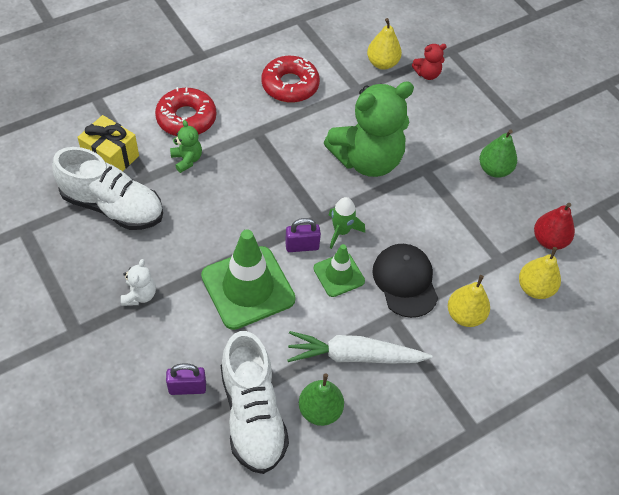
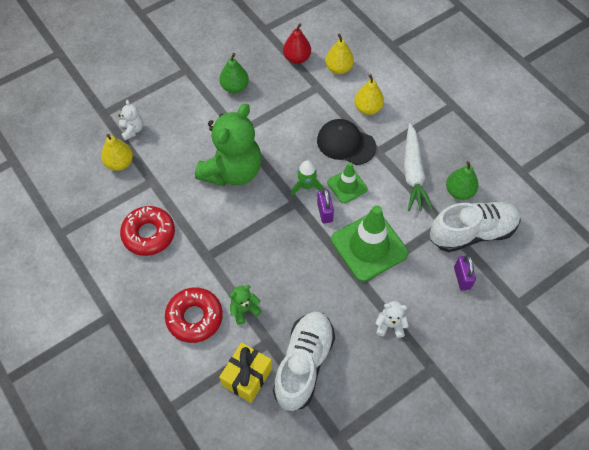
camera: 90 degrees left, 5 degrees up
green teddy bear [324,81,414,177] -> green teddy bear turned 60 degrees clockwise [195,103,262,186]
black cap [372,244,438,318] -> black cap turned 45 degrees clockwise [317,119,376,165]
red teddy bear [412,44,447,80] -> white teddy bear [118,100,143,140]

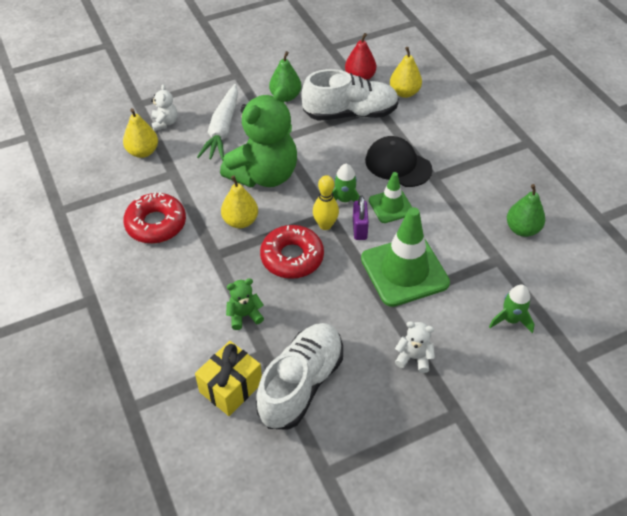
camera: 10 degrees right, 10 degrees down
red donut [165,287,223,343] -> red donut moved to [260,225,324,279]
yellow pear [354,74,384,115] -> yellow pear moved to [221,175,258,228]
white carrot [404,123,433,211] -> white carrot moved to [197,84,238,161]
white shoe [430,201,521,252] -> white shoe moved to [301,69,399,121]
purple padlock [454,255,476,291] -> green rocket [489,285,535,333]
none -> yellow bowling pin [313,175,339,230]

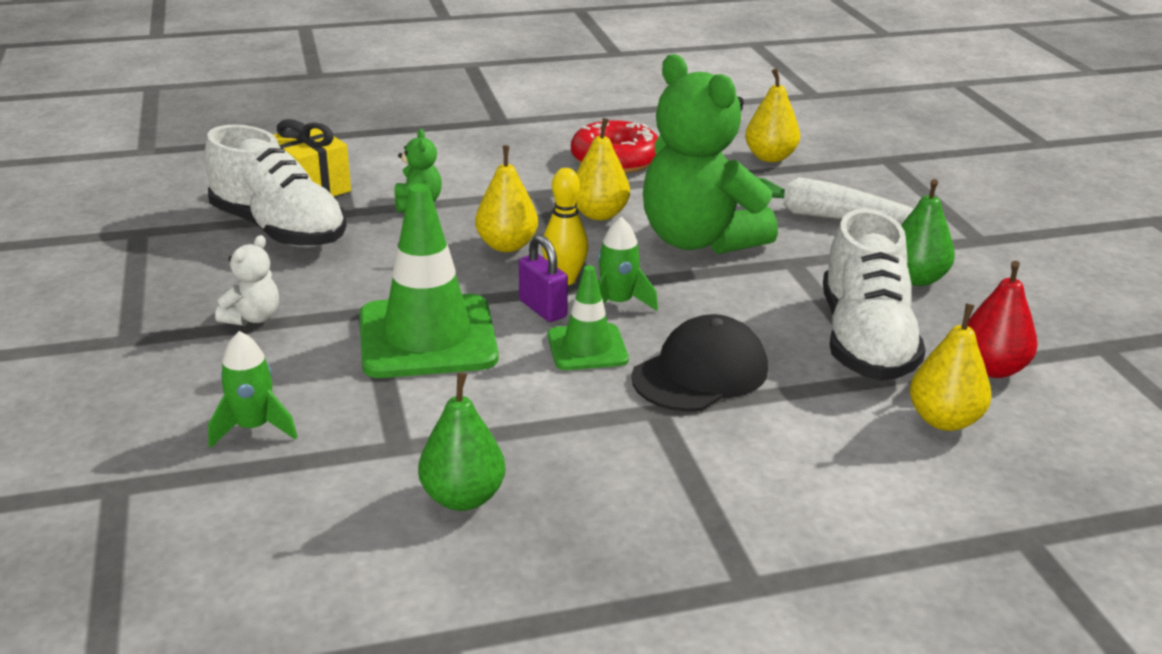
camera: 100 degrees right, 20 degrees down
white teddy bear [151,84,177,131] -> none
red donut [260,225,324,279] -> yellow pear [475,145,538,252]
purple padlock [353,195,369,240] -> purple padlock turned 45 degrees clockwise [519,235,568,322]

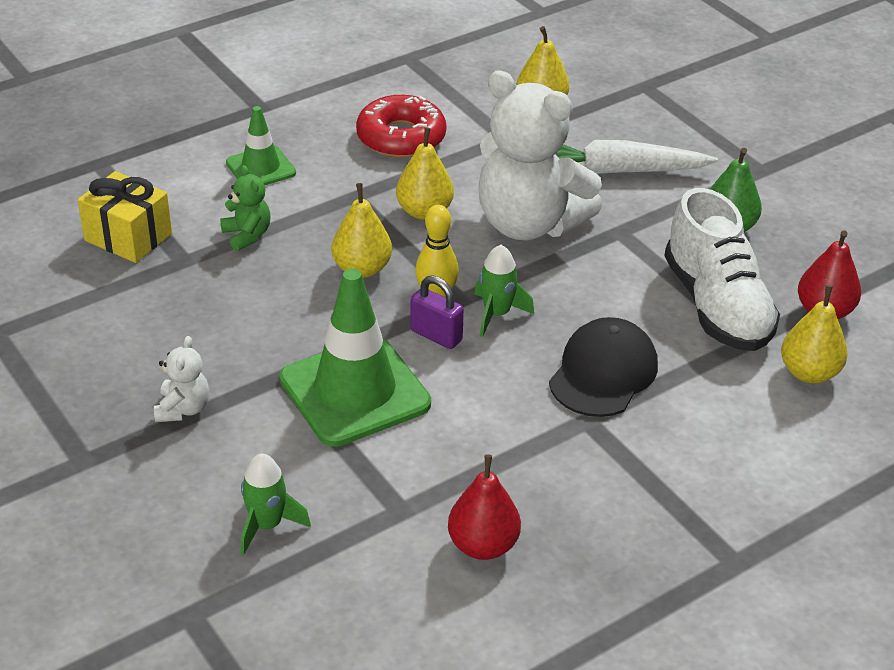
camera: 20 degrees left, 10 degrees up
white shoe [205,125,347,248] -> none
green pear [418,373,505,511] -> red pear [448,454,521,560]
green traffic cone [548,265,629,370] -> green traffic cone moved to [226,106,296,185]
green teddy bear [643,54,778,254] -> white teddy bear [478,71,602,240]

